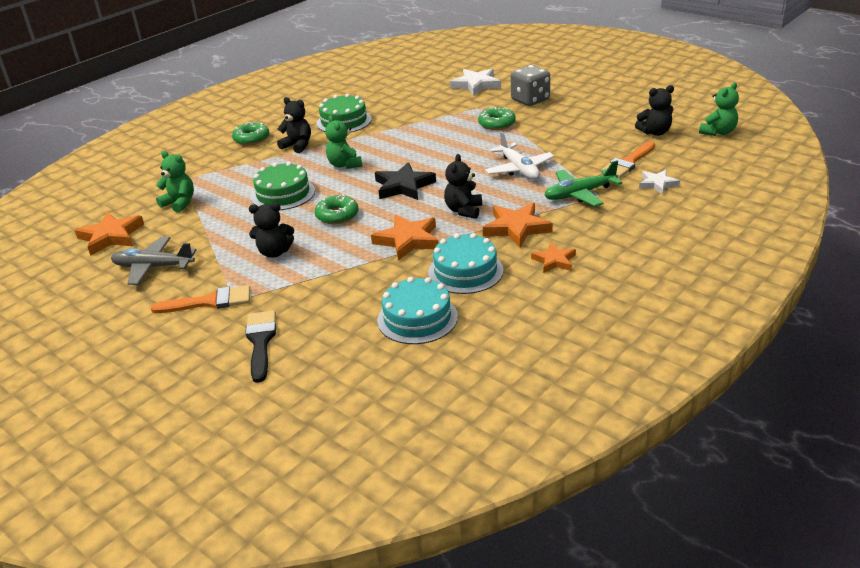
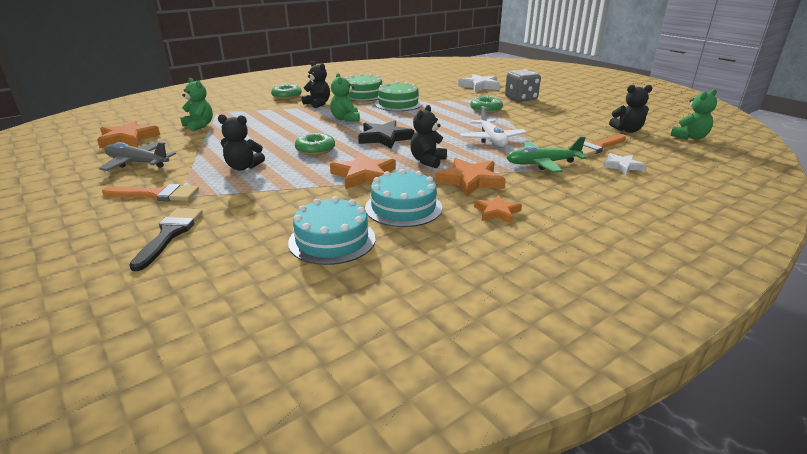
camera: 10 degrees right, 5 degrees down
green cake [251,162,315,210] -> green cake moved to [375,81,422,111]

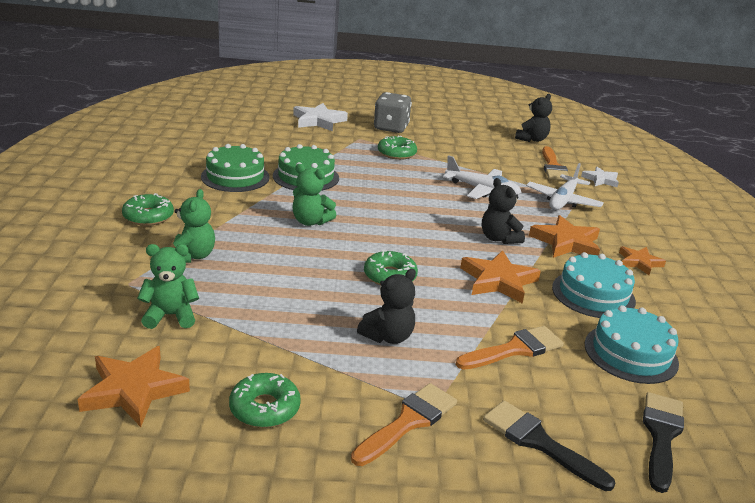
camera: 55 degrees left, 0 degrees up
grey plane [99,141,176,171] -> green donut [229,373,301,428]
black teddy bear [302,61,330,108] -> none
black star [358,120,414,149] -> none
green plane [506,136,587,173] -> white plane [526,163,604,210]
green teddy bear [671,89,717,140] -> green teddy bear moved to [173,189,215,263]
none -> orange brush [456,326,564,370]
none -> black brush [643,392,684,493]

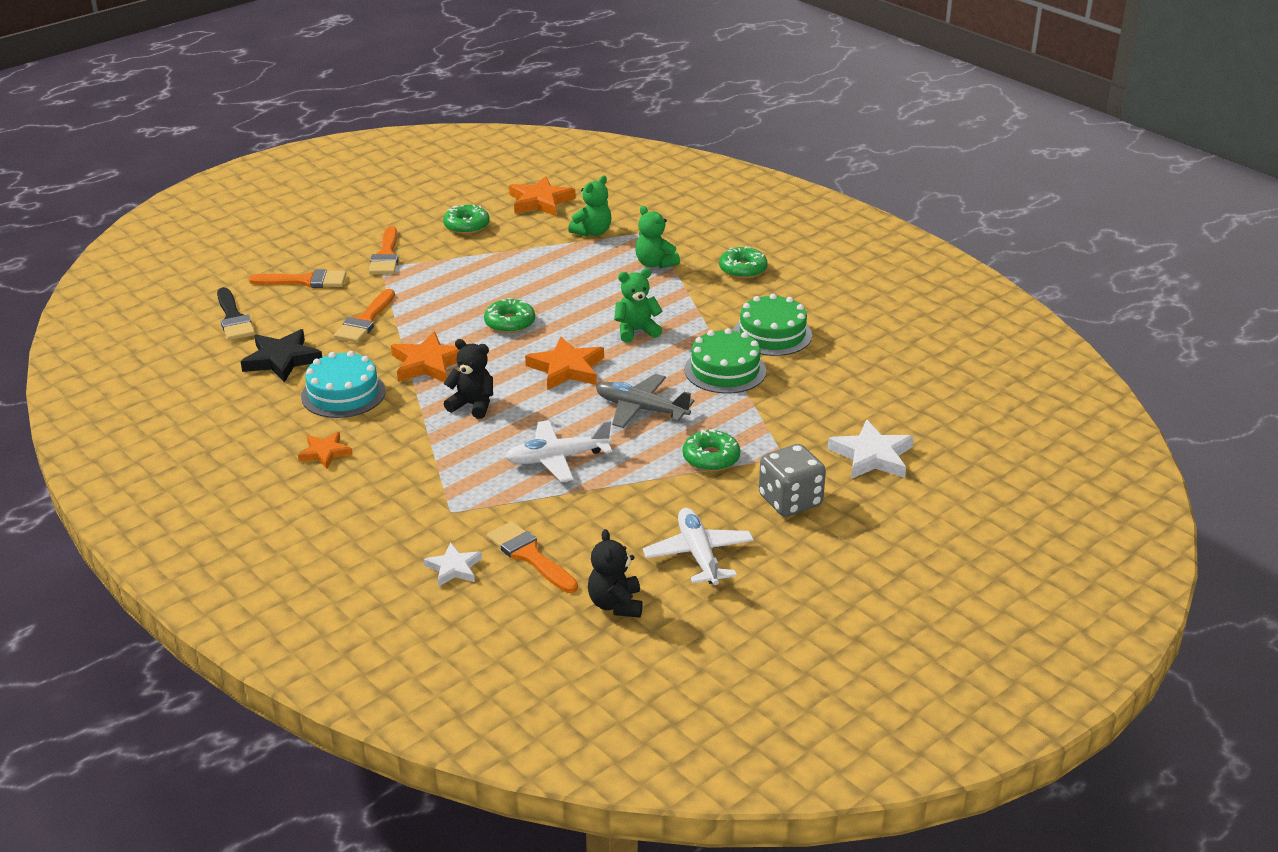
camera: 140 degrees right, 5 degrees up
black teddy bear [357,269,416,344] -> none
black brush [483,400,615,491] -> orange brush [249,269,346,288]
white plane [526,163,604,210] -> white plane moved to [643,508,754,585]
orange star [529,215,600,258] -> orange star moved to [525,337,604,390]
turquoise cake [585,305,679,384] -> black star [241,329,322,382]
none -> grey plane [596,374,695,428]

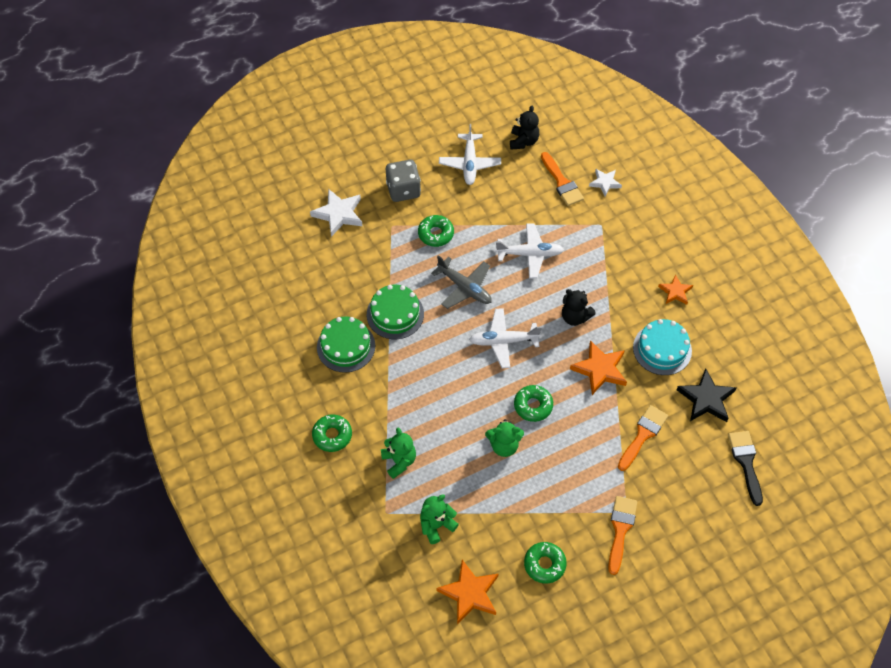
camera: 165 degrees left, 25 degrees up
orange brush [249,269,346,288] -> none
orange star [525,337,604,390] -> white plane [469,308,542,368]
green teddy bear [614,268,662,342] -> green teddy bear moved to [485,419,524,457]

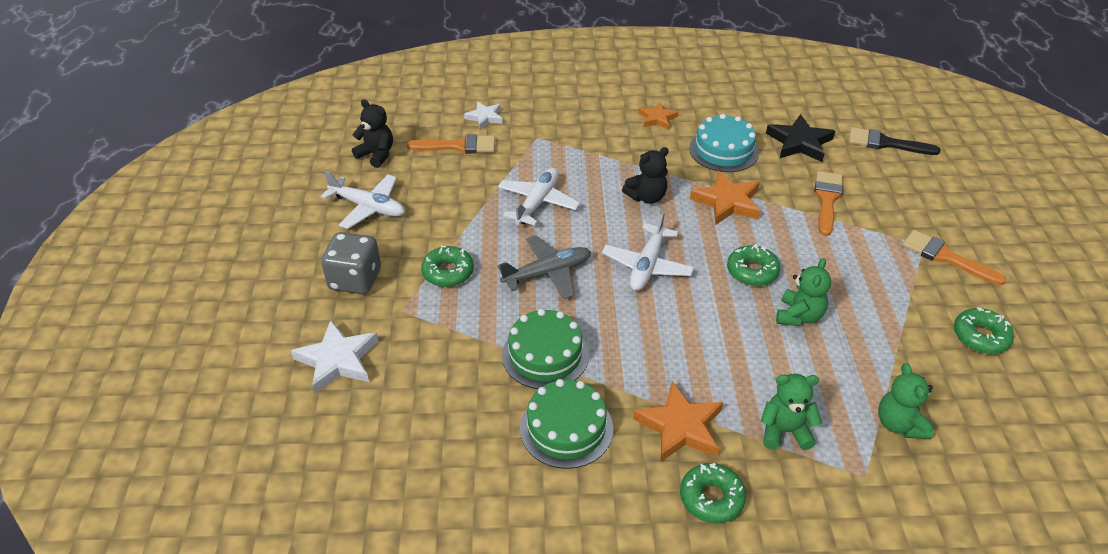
camera: 65 degrees left, 15 degrees down
orange star [436,560,499,624] -> orange star moved to [633,381,723,463]
orange brush [618,405,668,471] -> orange brush turned 45 degrees clockwise [814,171,843,236]

